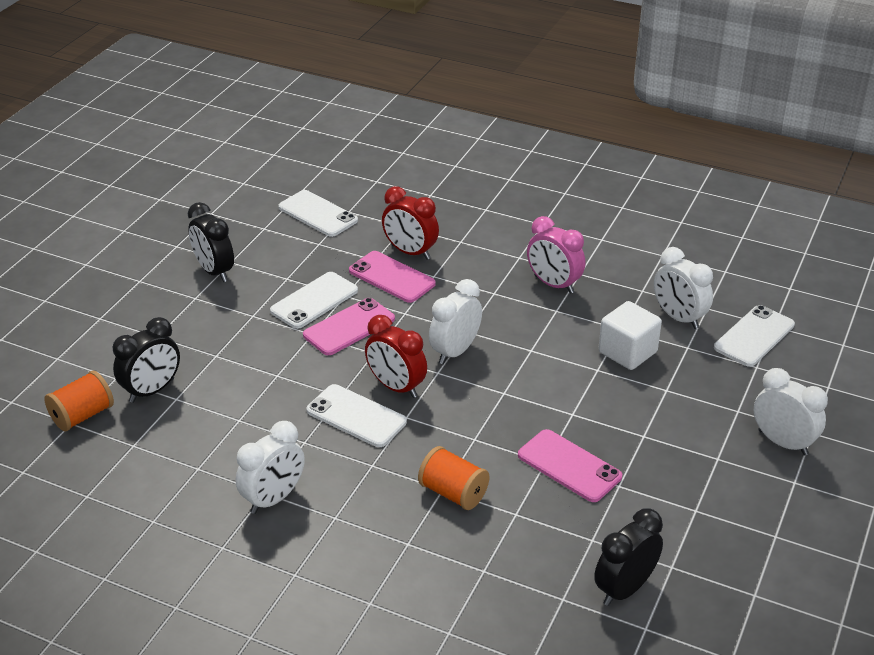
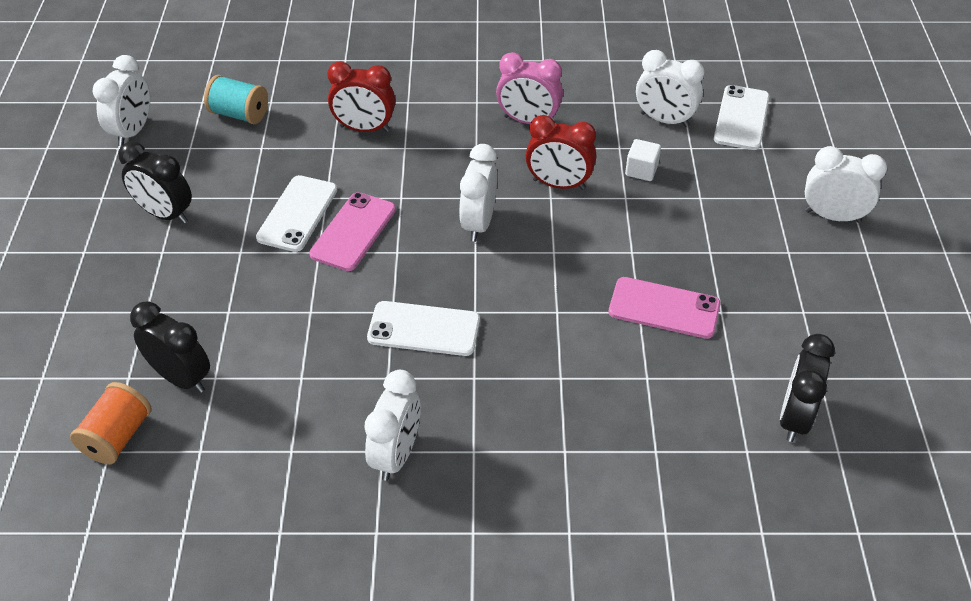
camera: 25 degrees left, 10 degrees up
black clock [113,317,180,403] -> black clock turned 75 degrees counterclockwise [130,301,210,393]
white phone [278,190,358,237] -> turquoise spool [204,75,268,124]
pink phone [349,251,436,303] -> none
red clock [365,315,427,398] -> red clock moved to [526,115,596,190]
orange spool [418,446,490,510] -> none
white cube [598,301,662,370] -> white cube [625,139,661,181], size x0.61
none -> white clock [92,55,150,146]

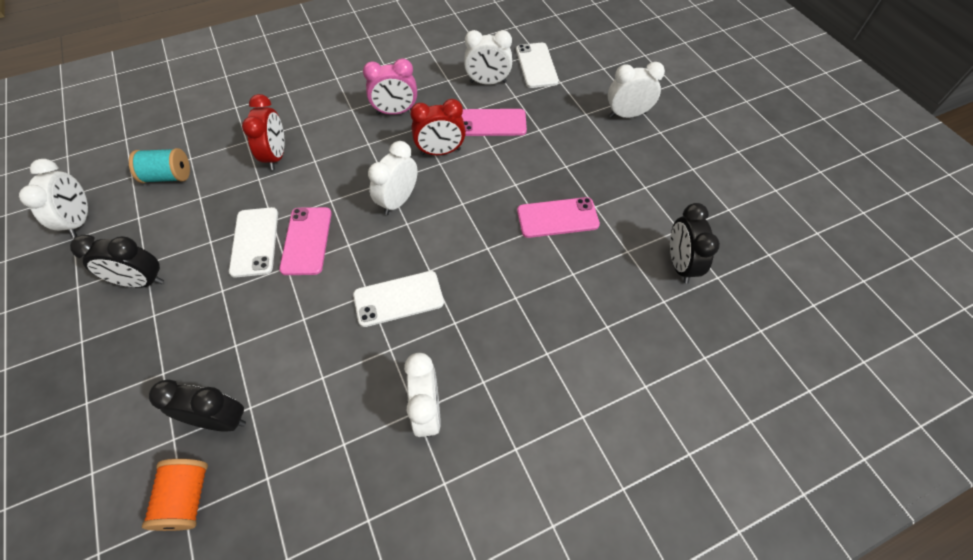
camera: 25 degrees left, 10 degrees up
red clock [327,61,395,132] -> red clock turned 75 degrees counterclockwise [242,94,285,170]
white clock [459,144,497,242] -> white clock turned 45 degrees clockwise [368,141,418,215]
white cube [625,139,661,181] -> pink phone [462,109,527,136]

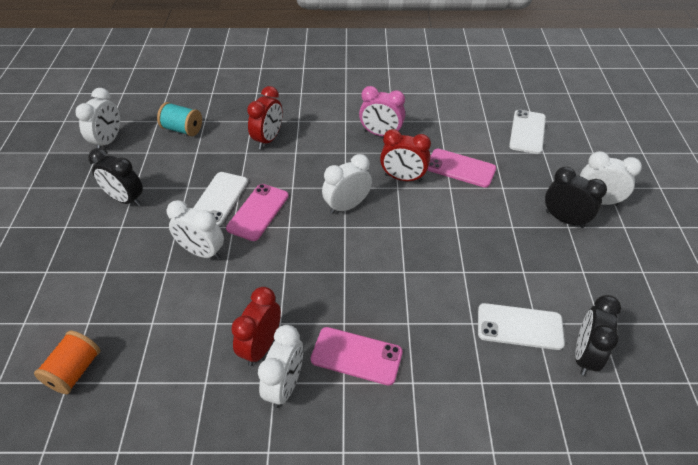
camera: 25 degrees right, 10 degrees down
black clock [149,379,246,432] -> black clock moved to [545,167,607,228]
white phone [353,271,444,327] -> white phone moved to [478,303,565,350]
white clock [464,30,512,85] -> white clock moved to [167,200,224,260]
pink phone [517,197,600,238] -> pink phone moved to [311,327,403,386]
none -> red clock [231,287,281,366]

